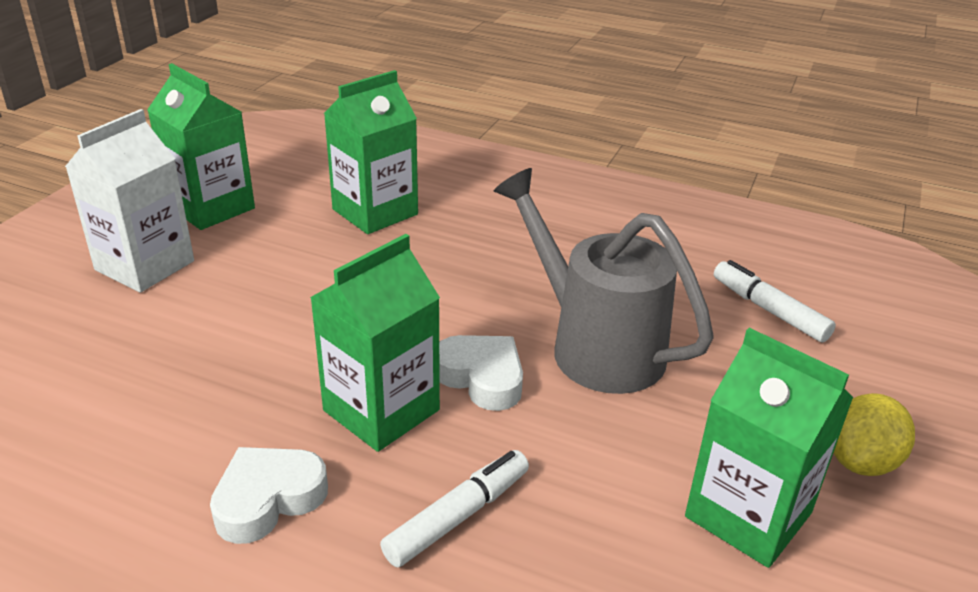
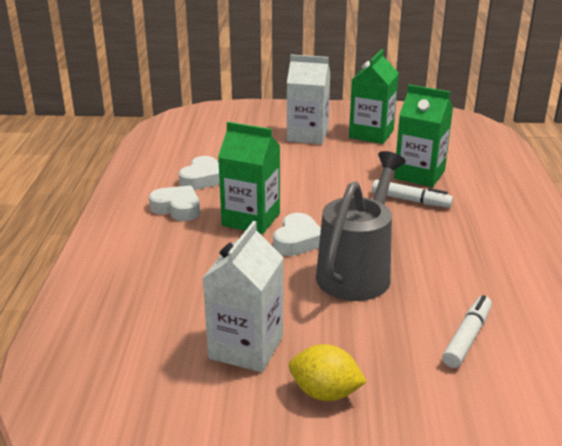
camera: 70 degrees right, 5 degrees down
white marker [380,450,529,568] -> white marker moved to [372,179,453,208]
green carton [685,328,854,568] -> white carton [203,221,284,372]
none -> white heart [179,156,220,190]

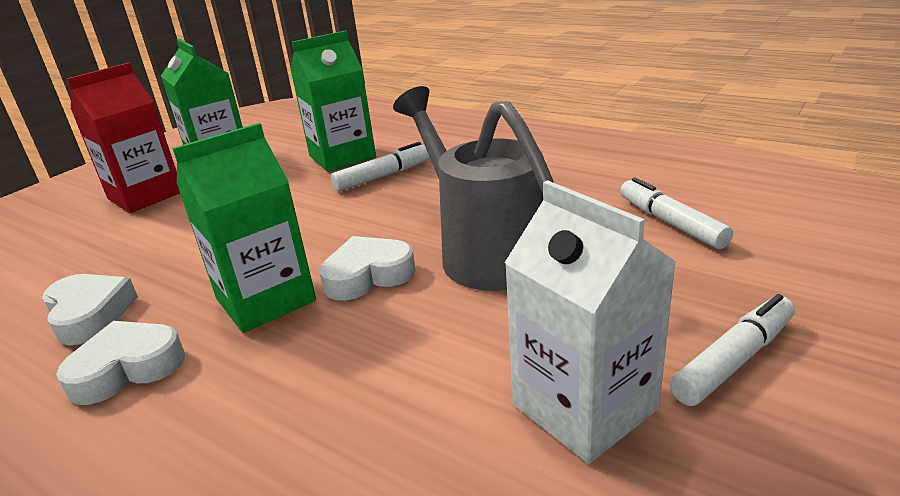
camera: 55 degrees left, 0 degrees up
white heart [273,213,321,256] -> white heart turned 75 degrees counterclockwise [319,236,416,301]
white carton [287,54,330,145] -> red carton [67,62,180,213]
yellow lemon [289,344,367,401] -> white marker [670,294,795,406]

